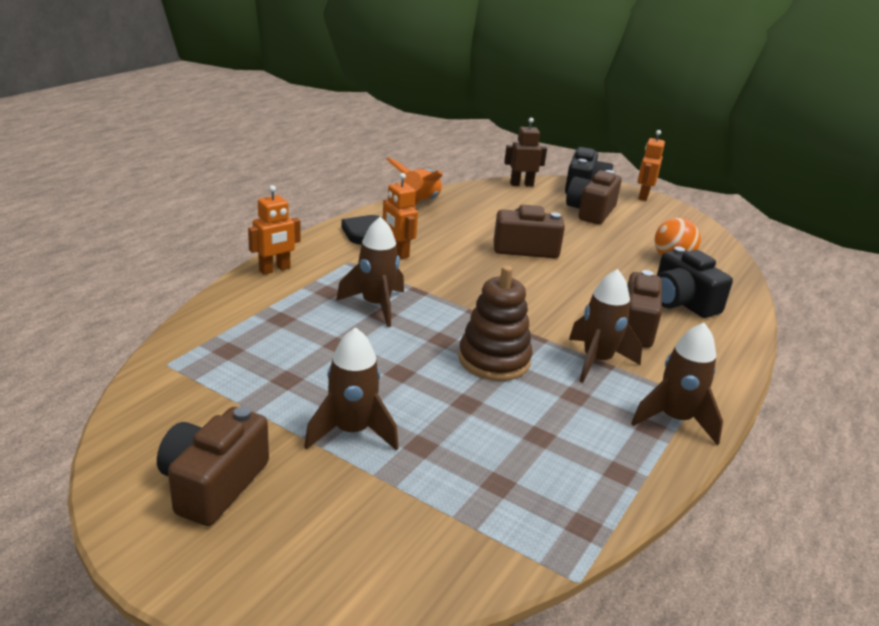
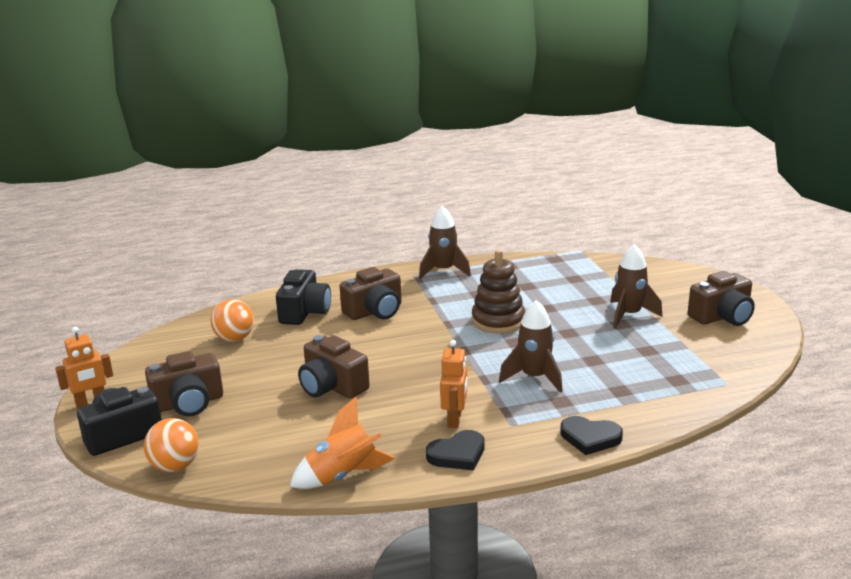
camera: 135 degrees left, 5 degrees down
orange robot [248,185,301,275] -> black heart [560,416,623,455]
brown robot [504,118,547,186] -> orange ball [144,418,199,472]
brown rocket [569,269,642,383] -> none

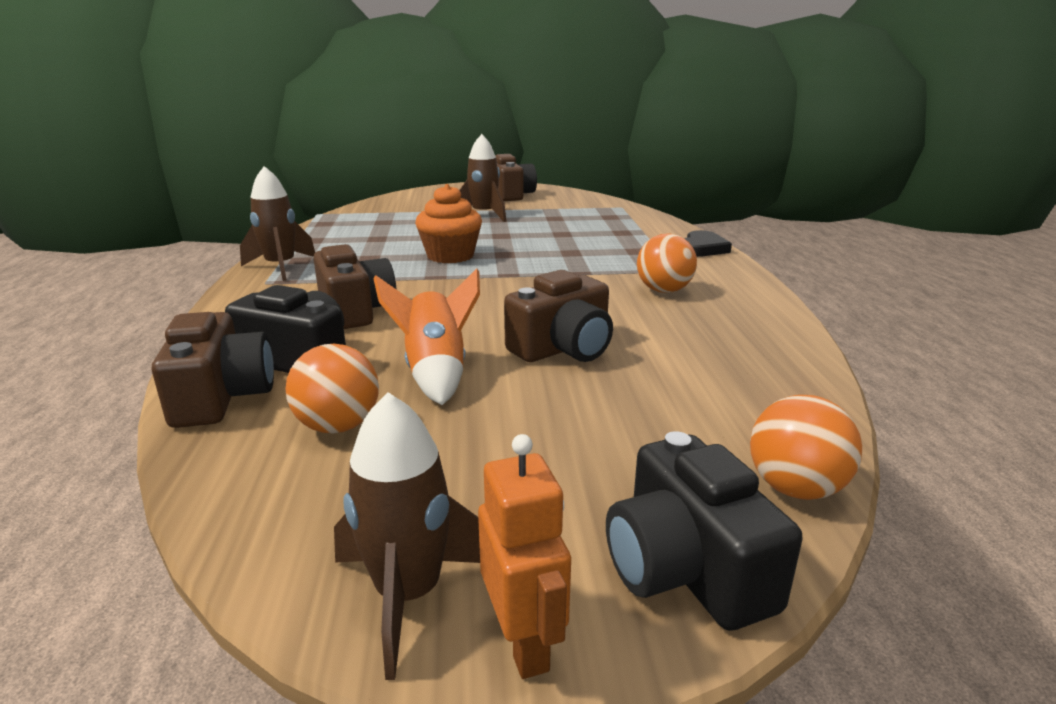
camera: 80 degrees left, 0 degrees up
brown camera [145,351,223,416] -> brown camera moved to [152,312,274,428]
orange rocket [290,397,395,489] -> orange rocket moved to [373,269,480,405]
black heart [426,430,485,471] -> none
orange robot [440,340,467,428] -> orange ball [637,233,697,293]
brown stacking toy [472,250,525,333] -> orange cupcake [415,184,482,263]
brown rocket [499,300,563,393] -> brown rocket moved to [334,392,480,680]

